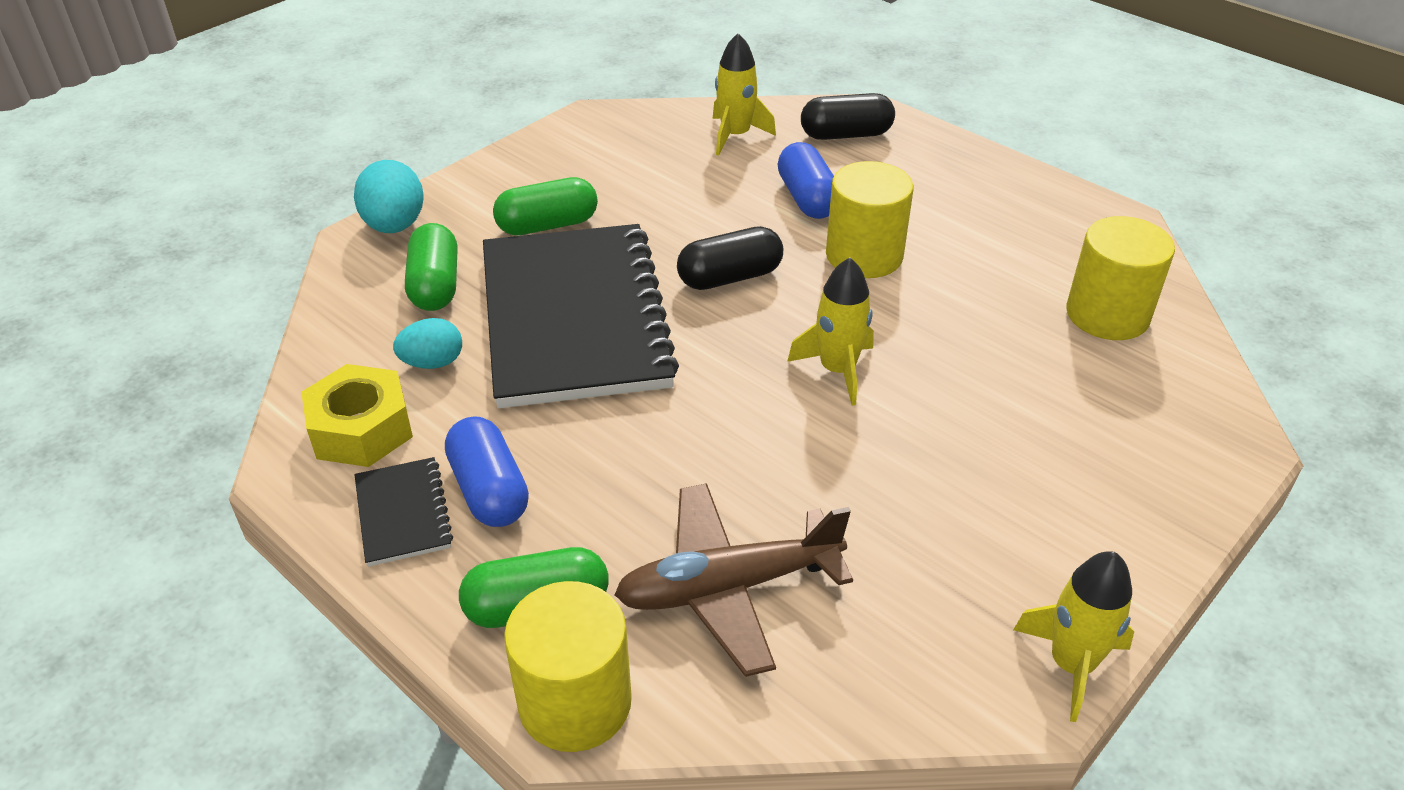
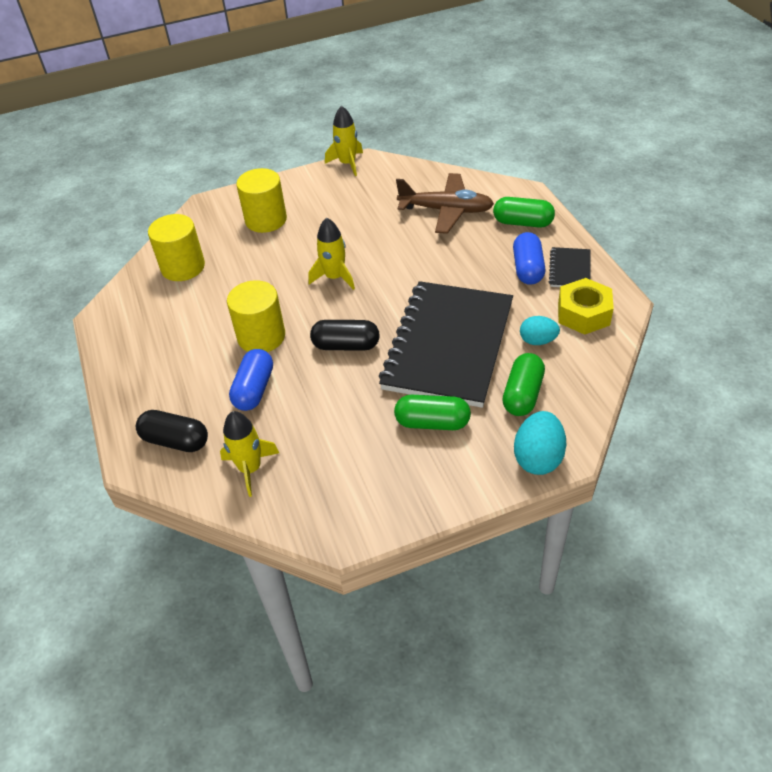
camera: 150 degrees left, 5 degrees up
yellow cylinder [504,581,632,752] -> yellow cylinder moved to [236,168,287,233]

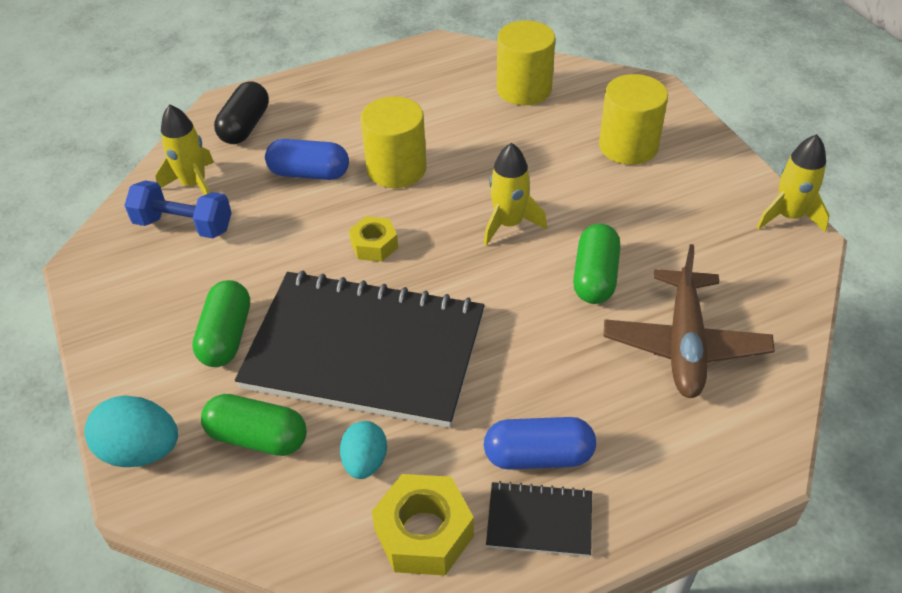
camera: 85 degrees right, 0 degrees up
black capsule [310,320,380,351] -> yellow nut [349,216,398,262]
green capsule [493,197,555,228] -> green capsule moved to [573,224,620,304]
none -> blue dumbbell [124,180,232,238]

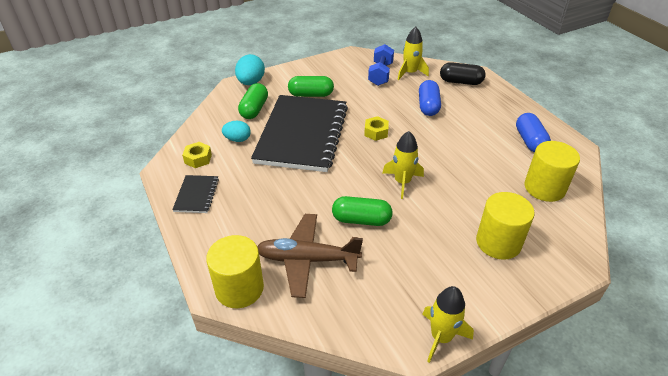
camera: 85 degrees right, 5 degrees down
yellow cylinder [360,96,427,188] -> yellow cylinder moved to [206,235,264,308]
yellow nut [372,474,474,576] -> yellow nut [182,142,212,168], size x0.63
blue capsule [484,417,596,470] -> blue capsule moved to [516,113,551,152]

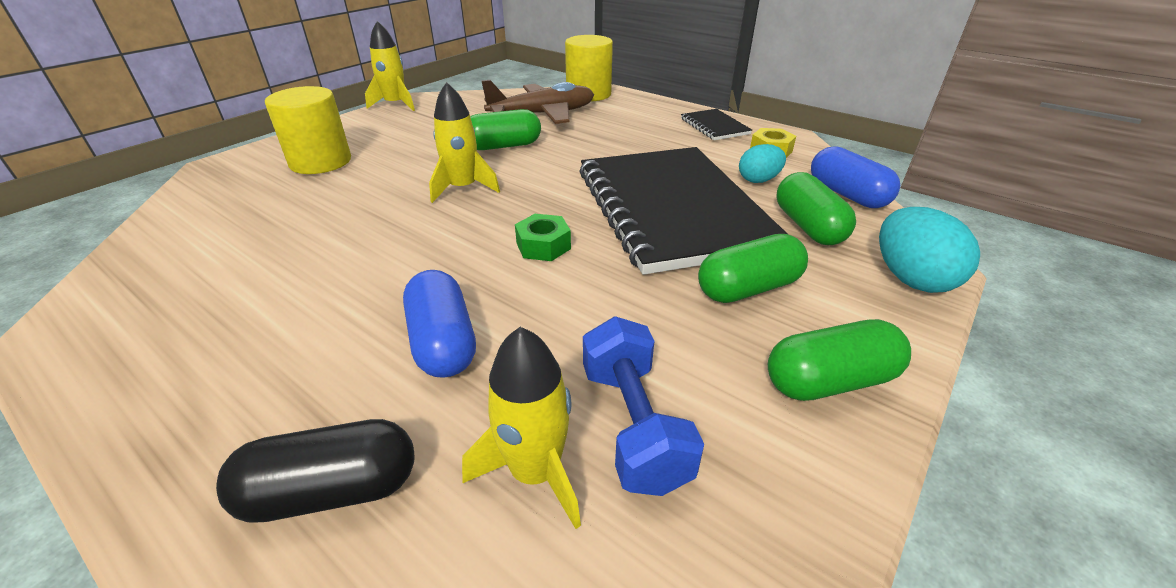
camera: 155 degrees right, 5 degrees down
yellow nut [364,116,389,141] -> green nut [515,214,571,261]
blue capsule [516,113,551,152] -> blue capsule moved to [811,146,900,208]
yellow cylinder [524,141,580,202] -> none
none -> green capsule [768,319,911,401]

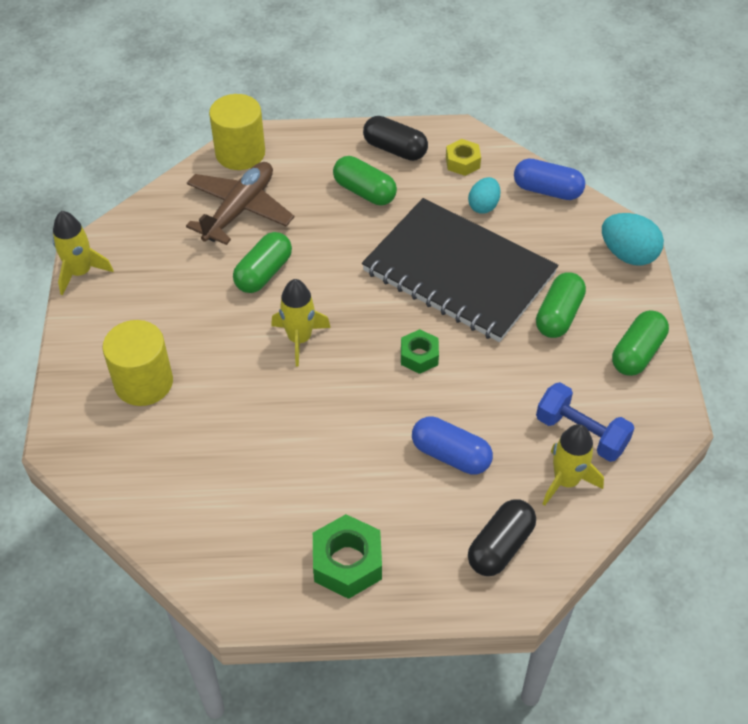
camera: 40 degrees left, 15 degrees up
black notebook [681,109,752,140] -> black capsule [363,116,428,161]
green capsule [777,172,856,245] -> green capsule moved to [333,156,397,205]
none -> green nut [313,514,382,599]

